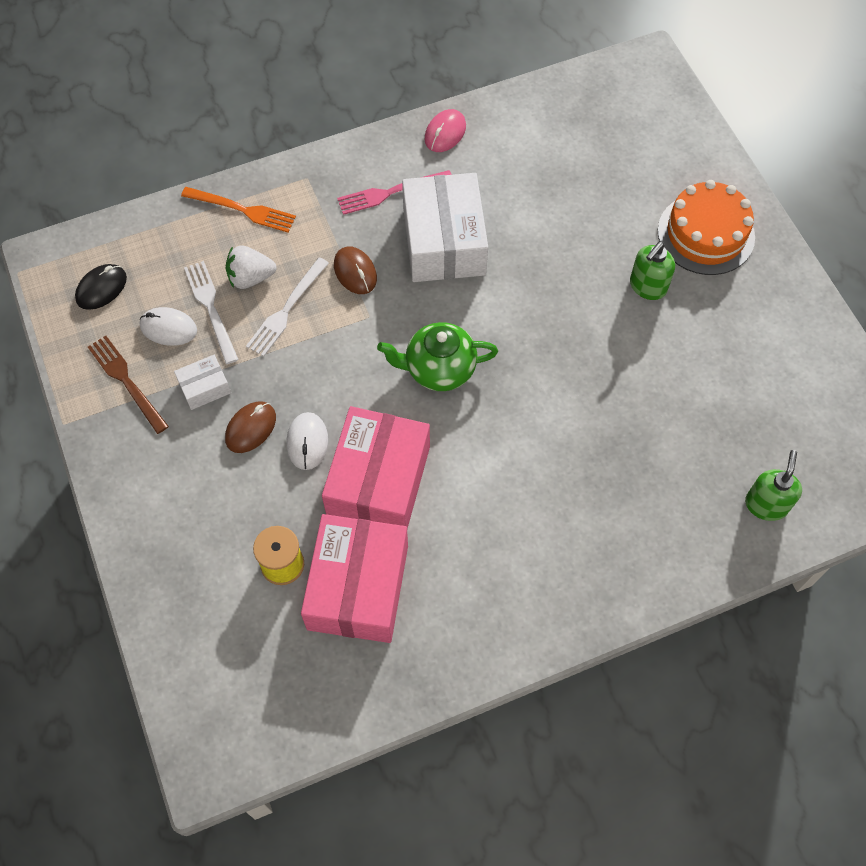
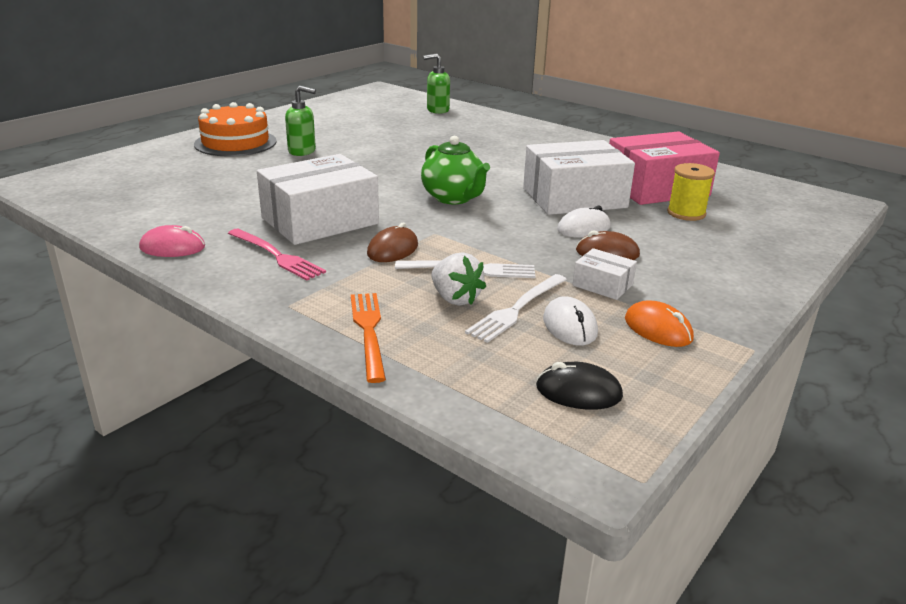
camera: 120 degrees left, 35 degrees down
brown fork [88,336,169,434] -> orange mouse [625,301,694,347]
pink box [322,406,430,529] -> white box [523,140,635,215]

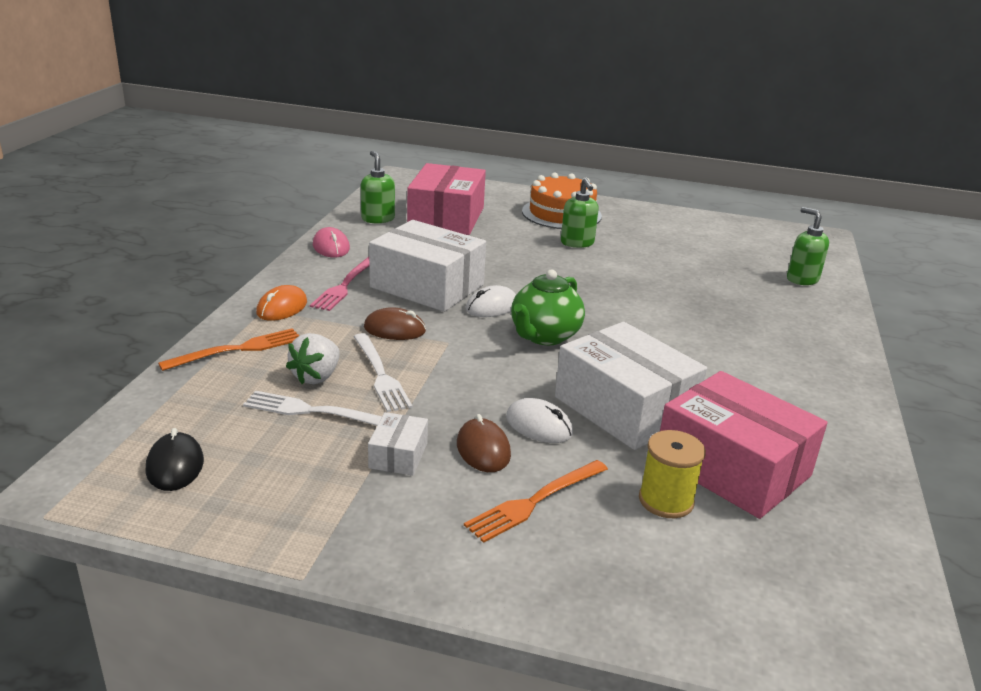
camera: 65 degrees right, 0 degrees up
white mouse [543,296,598,346] -> white mouse moved to [466,285,516,317]
orange mouse [625,301,694,347] -> orange mouse moved to [256,285,307,321]
none -> green soap dispenser [361,151,395,224]
none -> pink box [407,163,486,235]
none -> orange fork [464,460,608,543]

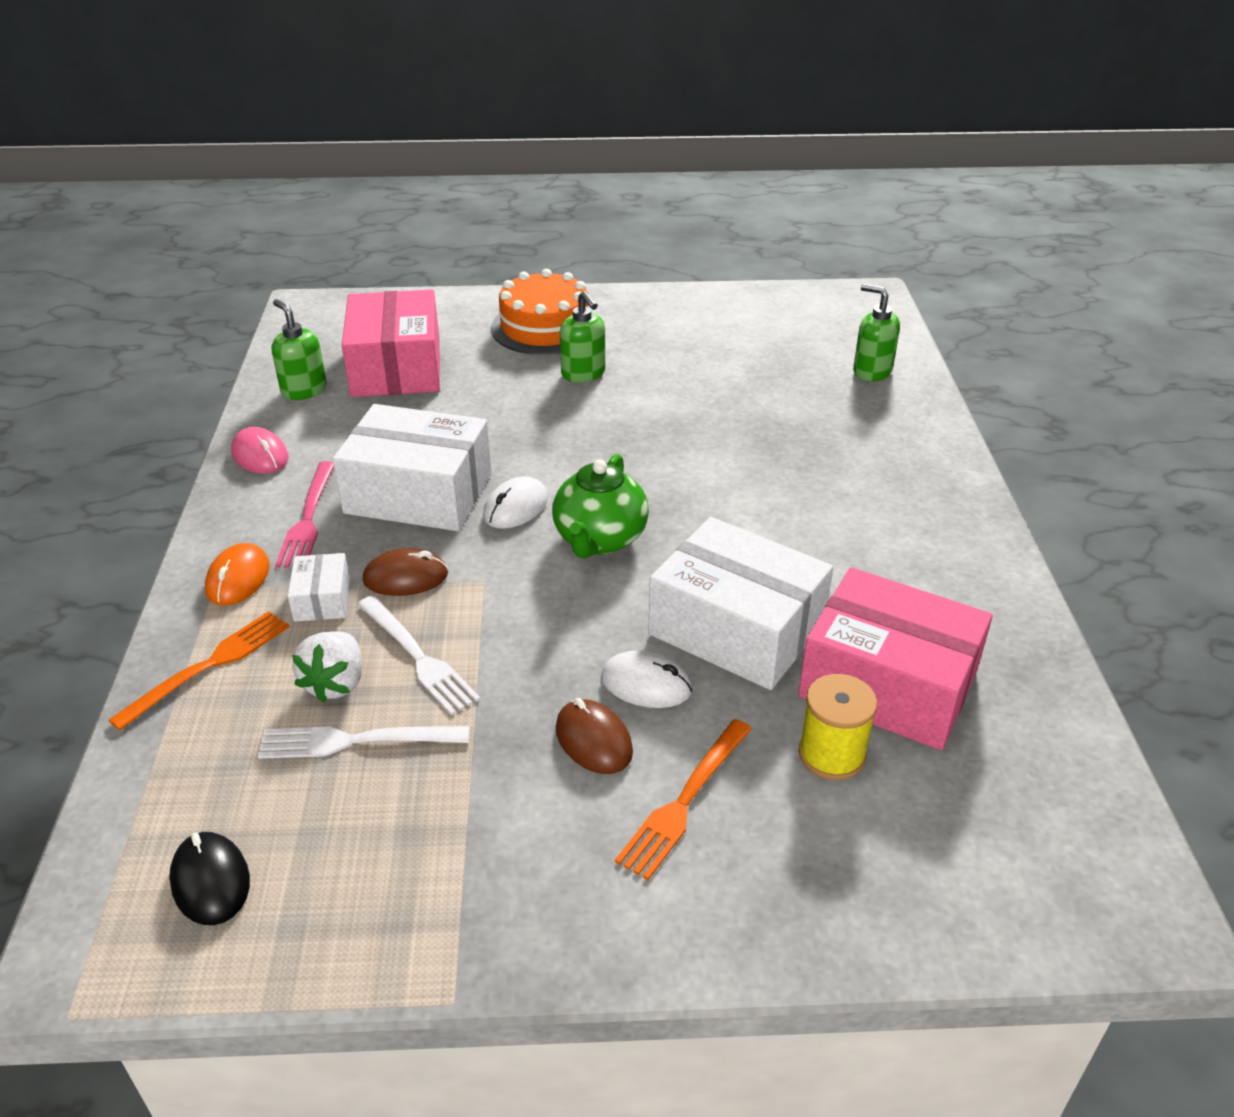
camera: 15 degrees left, 10 degrees up
white box [368,412,428,476] -> white box moved to [288,553,350,622]

